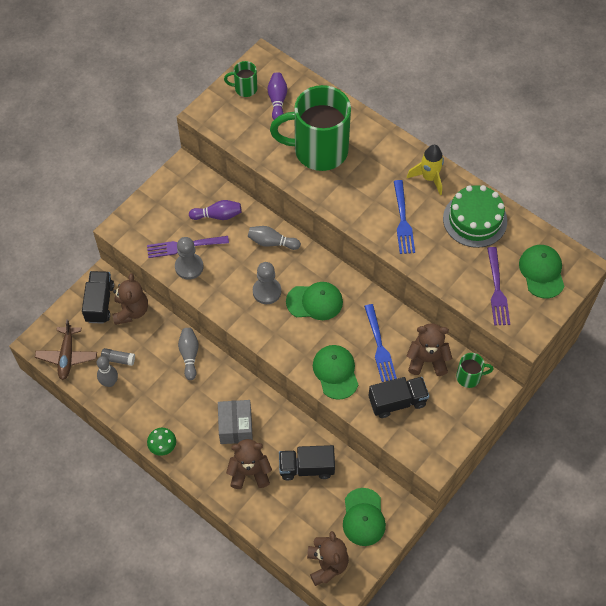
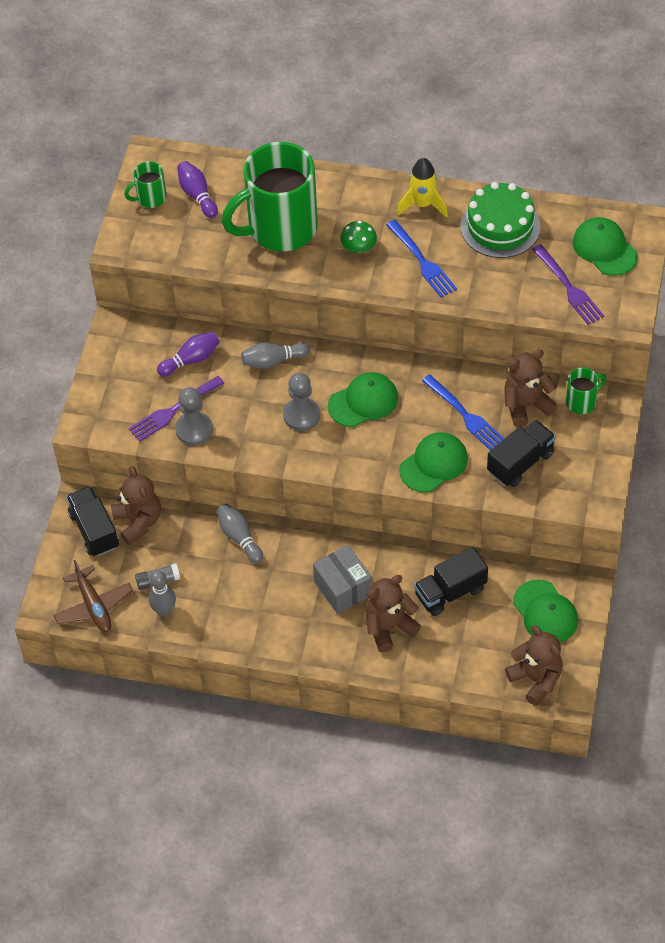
camera: 25 degrees left, 5 degrees down
green mushroom [147,428,176,456] -> green mushroom moved to [340,221,377,253]
green cap [313,345,358,400] -> green cap turned 90 degrees clockwise [399,432,468,493]

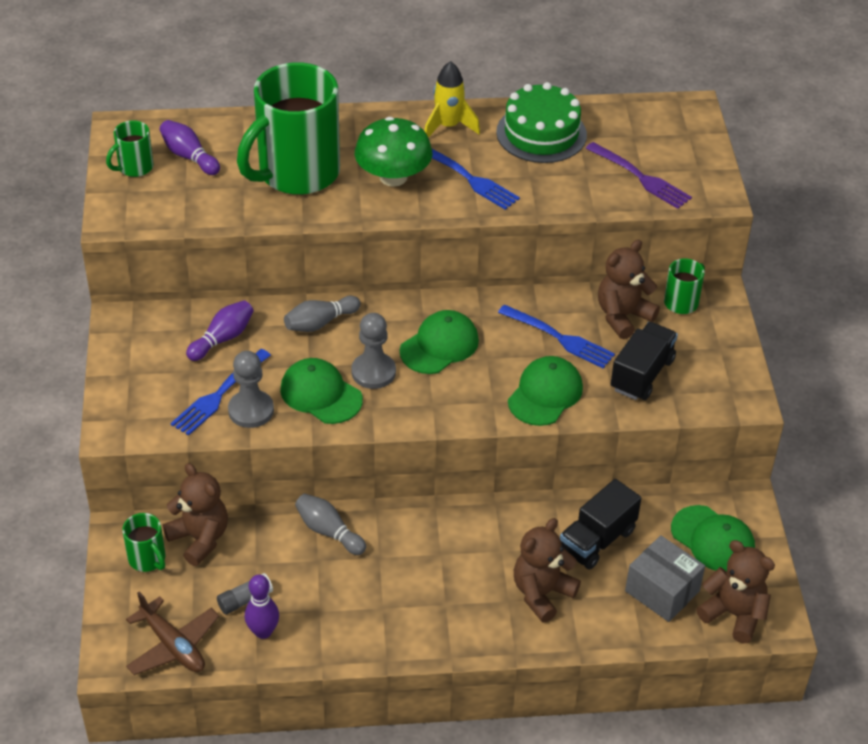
camera: 20 degrees left, 10 degrees down
black truck [66,486,119,557] -> green mug [122,513,165,572]
purple fork [129,376,224,442] -> blue fork [171,349,271,436]
grey bowling pin [149,571,176,616] -> purple bowling pin [245,574,279,639]
grey box [313,545,372,614] -> grey box moved to [625,535,705,622]
green mushroom [340,221,377,253] -> green mushroom [355,117,432,187], size x1.82
green cap [573,217,638,276] -> green cap moved to [280,358,363,424]

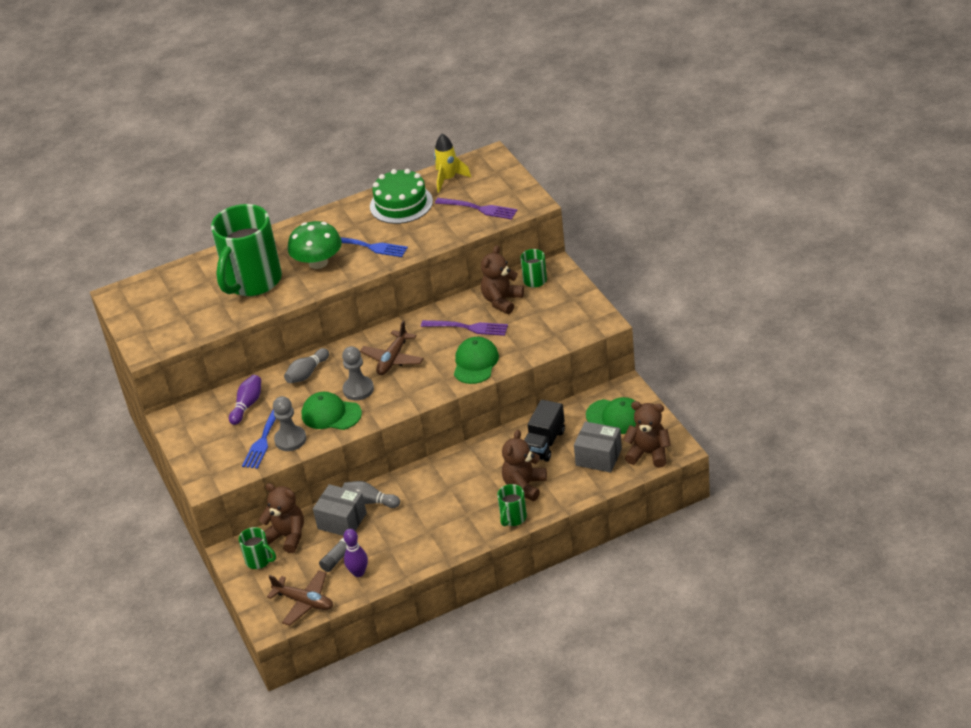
camera: 15 degrees left, 5 degrees down
green mug [106,120,154,177] -> green mug moved to [497,484,527,526]
purple bowling pin [160,120,220,175] -> none
green cap [400,310,479,374] -> brown plane [360,320,424,375]
yellow rocket [425,61,480,138] -> yellow rocket moved to [434,134,471,193]
blue fork [498,304,615,368] -> purple fork [421,320,508,336]
black truck [611,322,678,400] -> none
none -> grey box [313,484,367,536]

